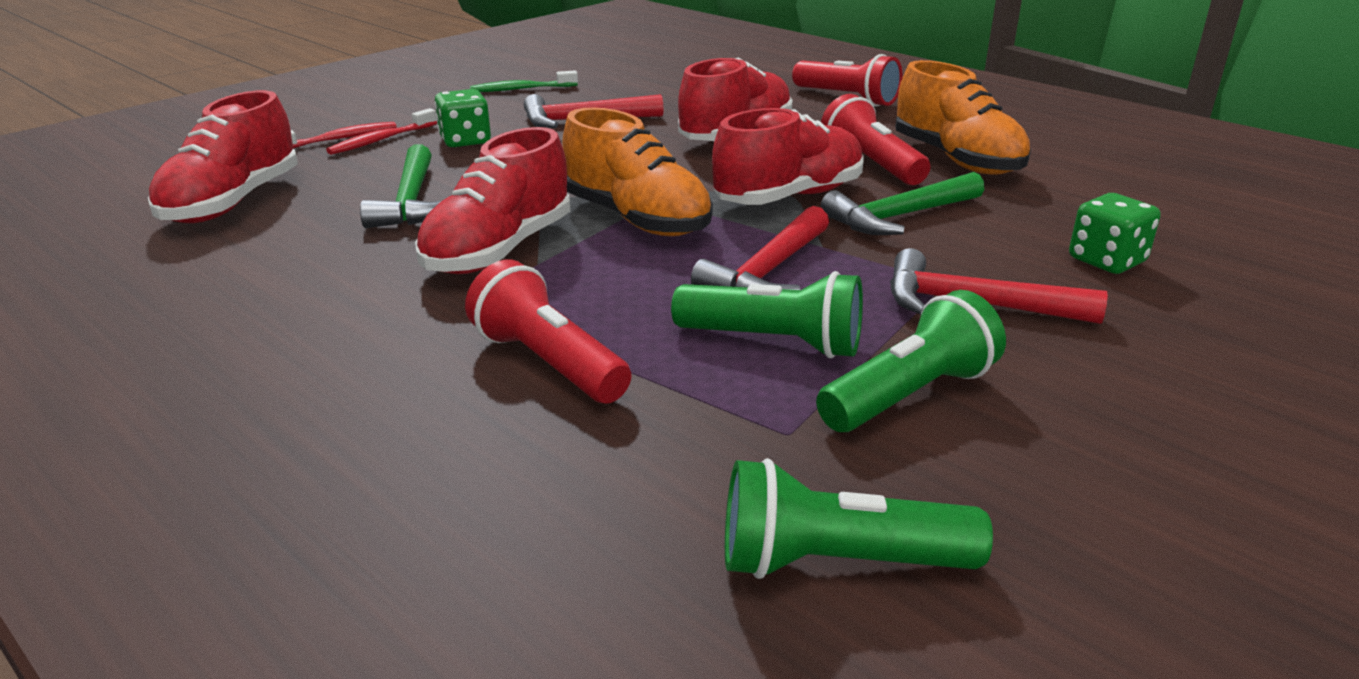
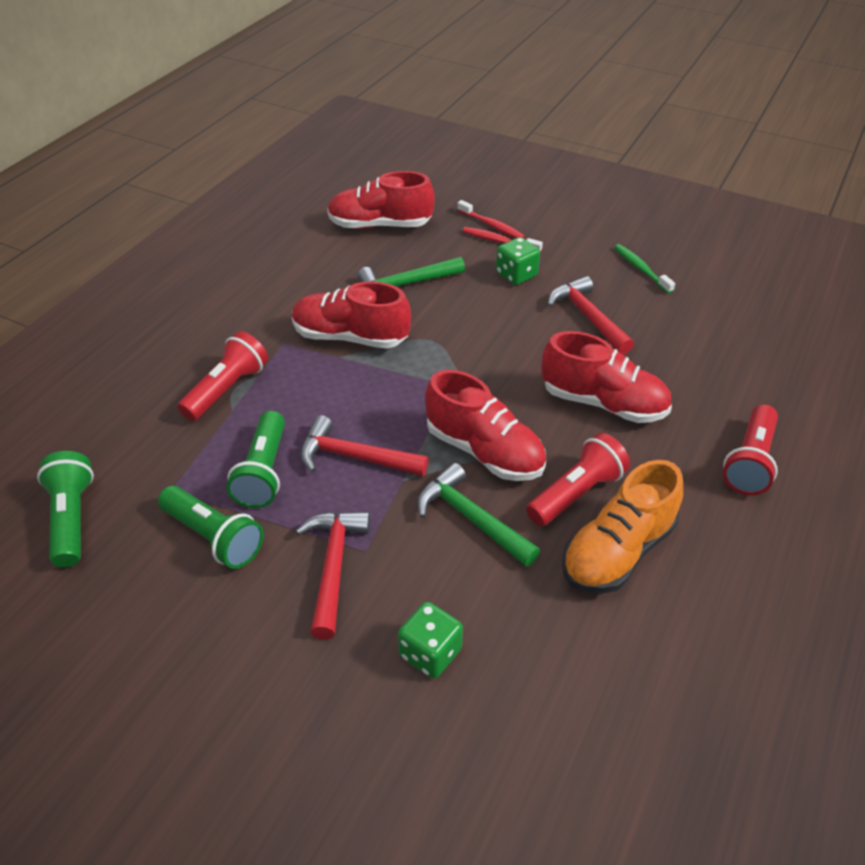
camera: 75 degrees right, 15 degrees up
orange shoe [562,107,713,236] -> none

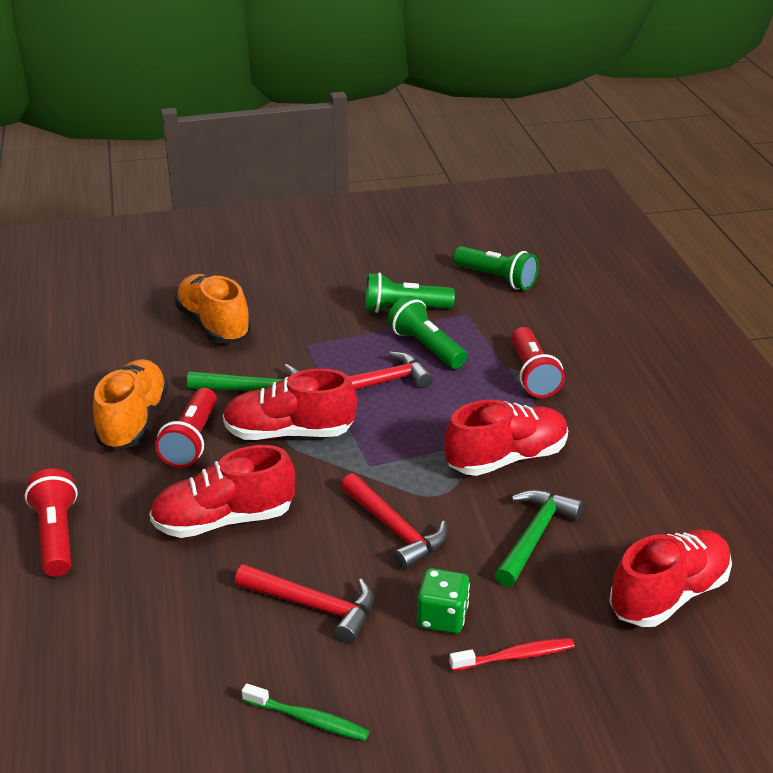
camera: 140 degrees right, 10 degrees down
red hammer [296,512,370,640] -> red hammer moved to [341,473,448,570]
green dice [398,602,463,679] -> orange shoe [174,274,251,343]
red toothbrush [457,200,525,238] -> none

